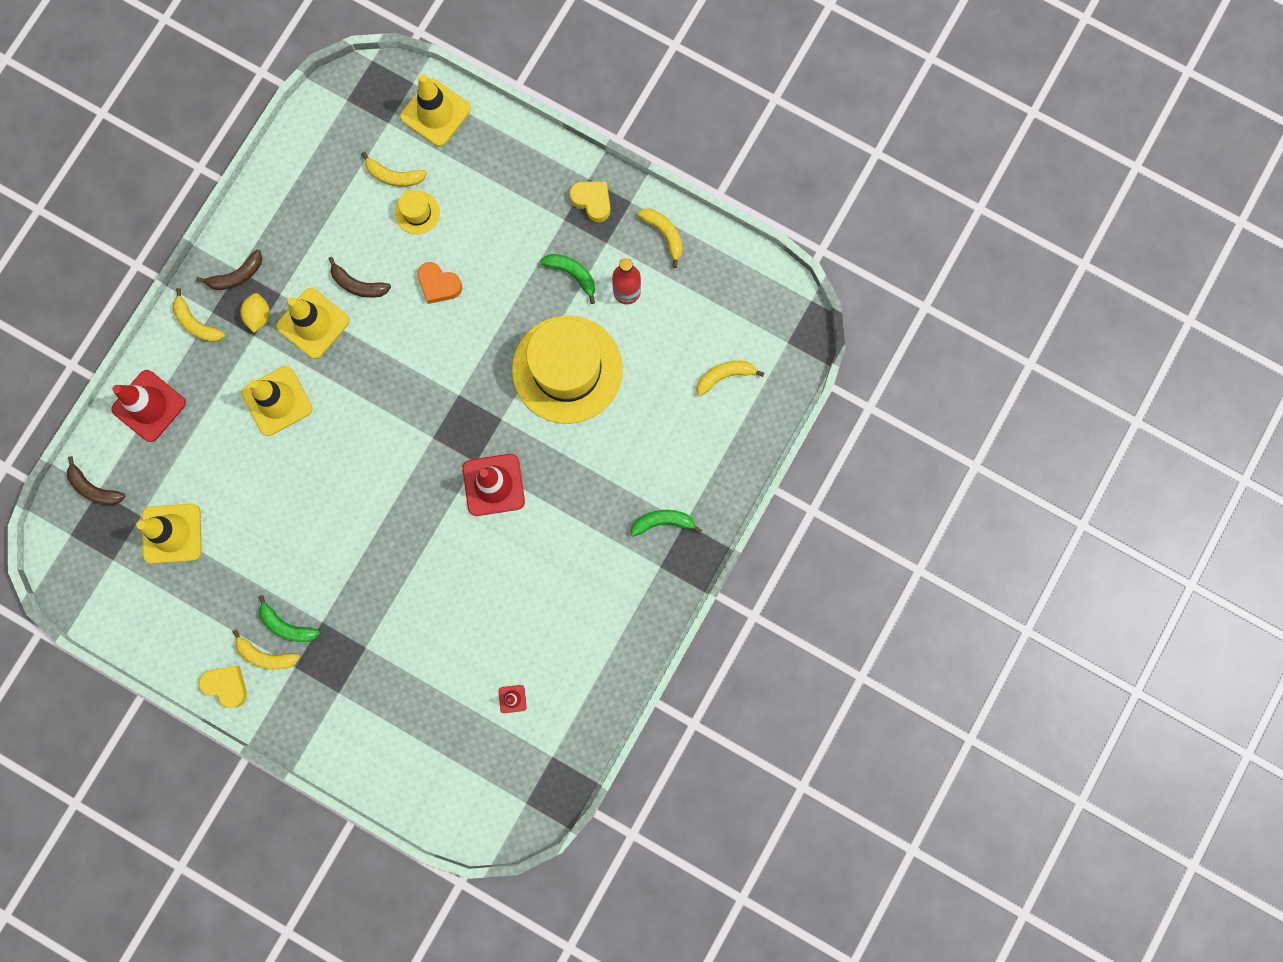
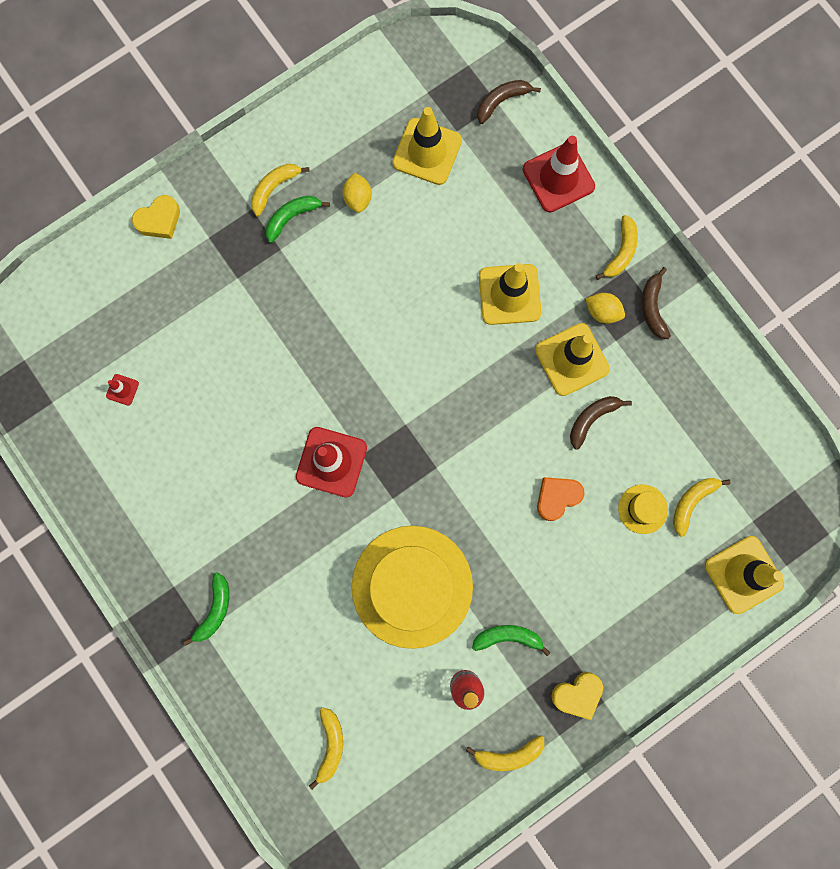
camera: 115 degrees right, 0 degrees up
yellow banana [173,288,225,342] -> yellow banana turned 135 degrees clockwise [596,215,638,280]
yellow heart [199,666,247,708] -> yellow heart moved to [132,195,180,239]
green banana [540,254,595,304] -> green banana turned 150 degrees counterclockwise [472,625,550,656]
none -> yellow lemon [342,173,372,213]

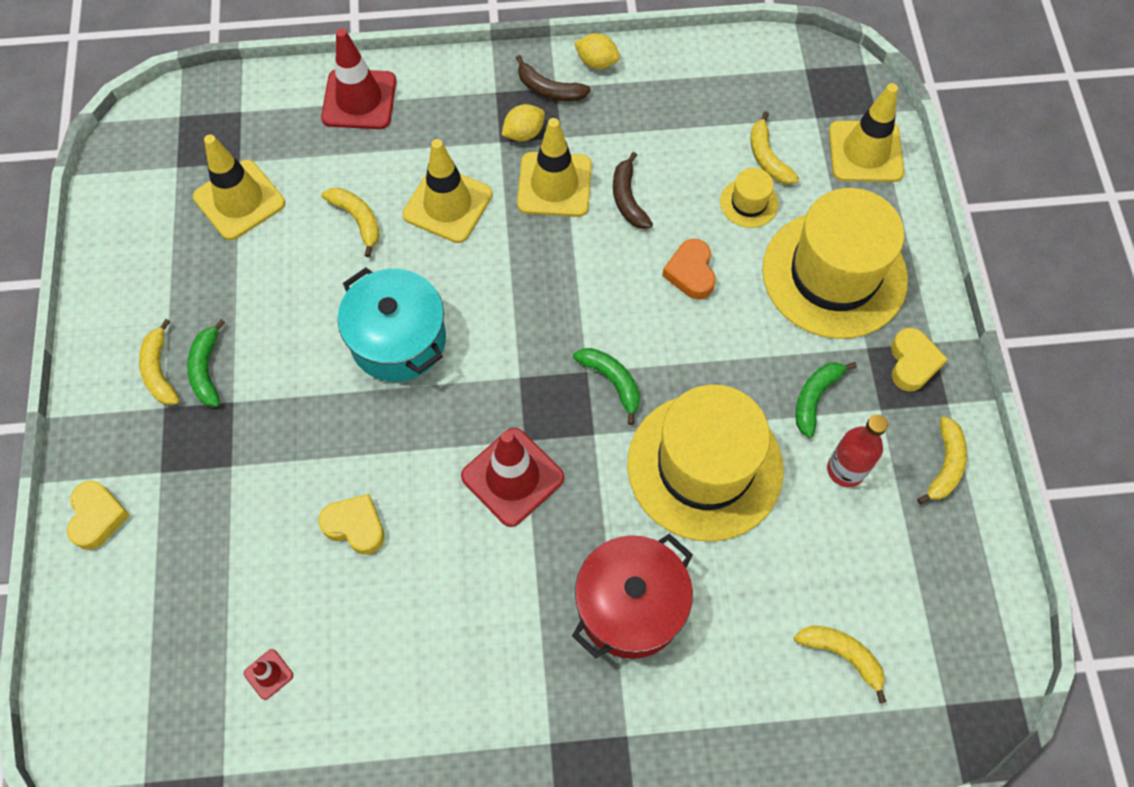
camera: 60 degrees left, 15 degrees down
green banana [183,572,229,646] -> green banana moved to [573,348,640,425]
yellow lemon [342,173,372,213] -> yellow lemon moved to [574,33,620,69]
brown banana [477,80,541,124] -> none
yellow banana [596,215,638,280] -> yellow banana moved to [321,188,380,257]
none -> yellow heart [318,494,384,555]
none -> turquoise pot [338,268,446,382]
none -> red pot [572,533,693,659]
none -> yellow hat [762,188,908,339]

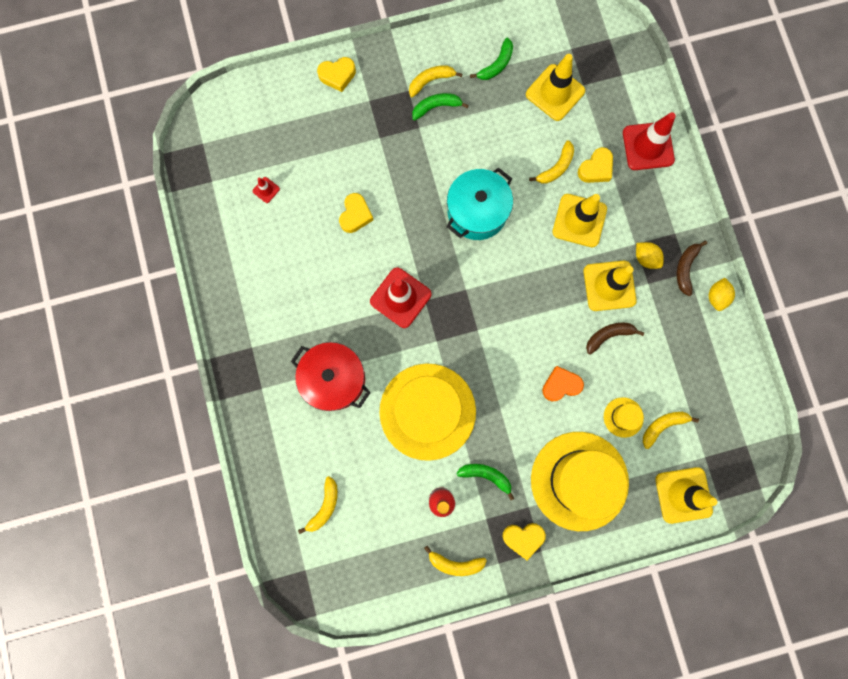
camera: 80 degrees right, 15 degrees up
green banana [573,348,640,425] -> green banana moved to [470,38,513,80]
none -> yellow heart [578,147,613,183]

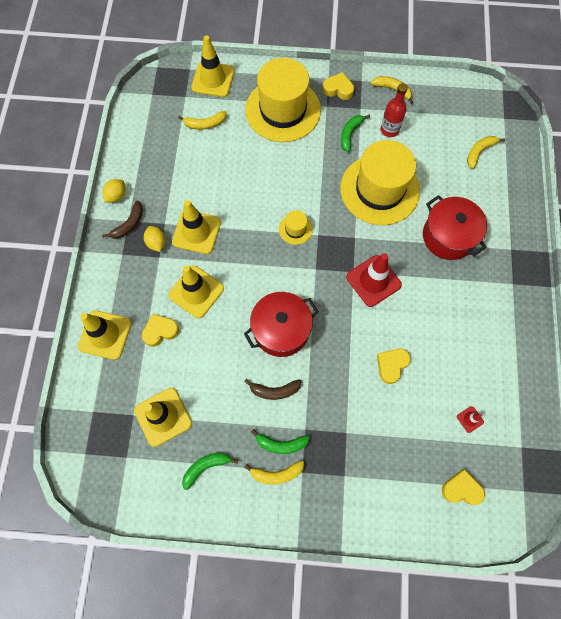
camera: 160 degrees left, 10 degrees down
yellow heart [317,57,356,92] -> yellow heart moved to [442,469,485,505]
turquoise pot [447,167,513,240] -> red pot [244,292,319,357]
green banana [456,464,514,500] -> green banana turned 75 degrees clockwise [341,115,370,152]
yellow banana [529,140,574,184] -> none
orange heart [542,366,584,401] -> none
brown banana [586,323,644,355] -> brown banana moved to [244,379,302,400]
yellow hat [604,397,644,438] -> yellow hat moved to [279,210,313,245]
red traffic cone [623,112,676,170] -> yellow traffic cone [78,310,132,360]

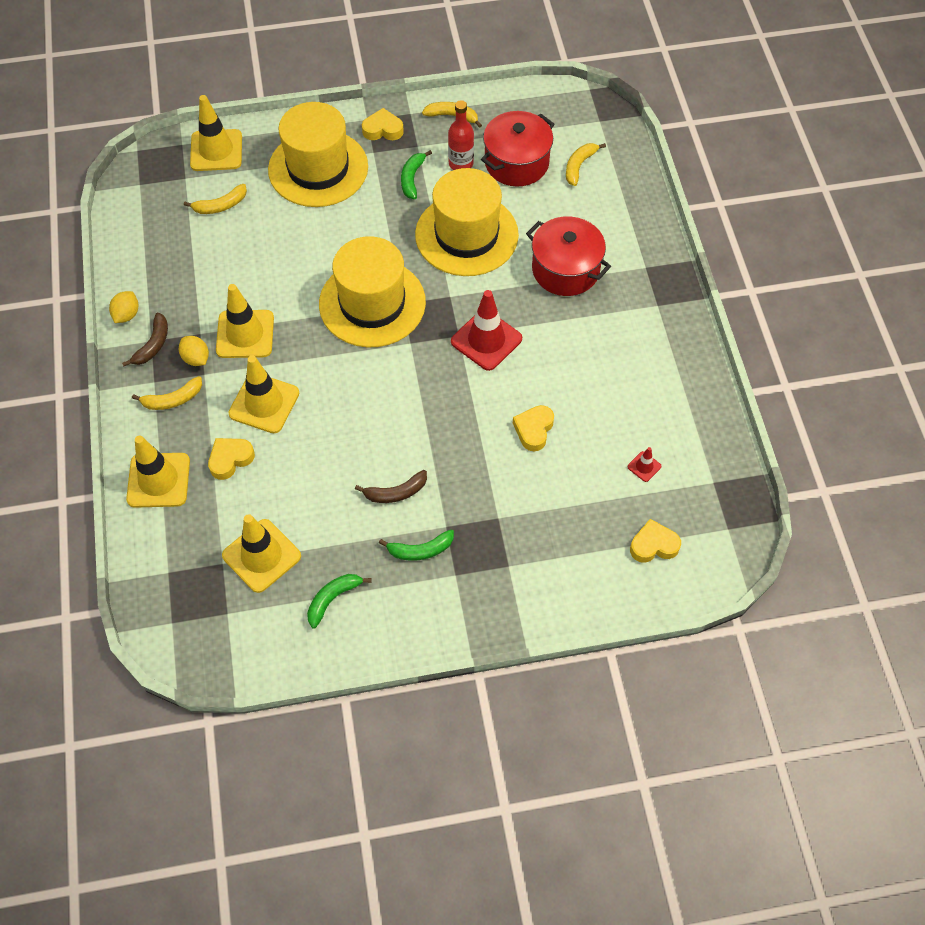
camera: 15 degrees left, 10 degrees down
red pot [244,292,319,357] -> red pot moved to [481,111,555,187]
yellow banana [244,460,304,484] -> yellow banana moved to [132,376,202,410]
yellow hat [279,210,313,245] -> yellow hat [319,236,426,347], size x2.41

